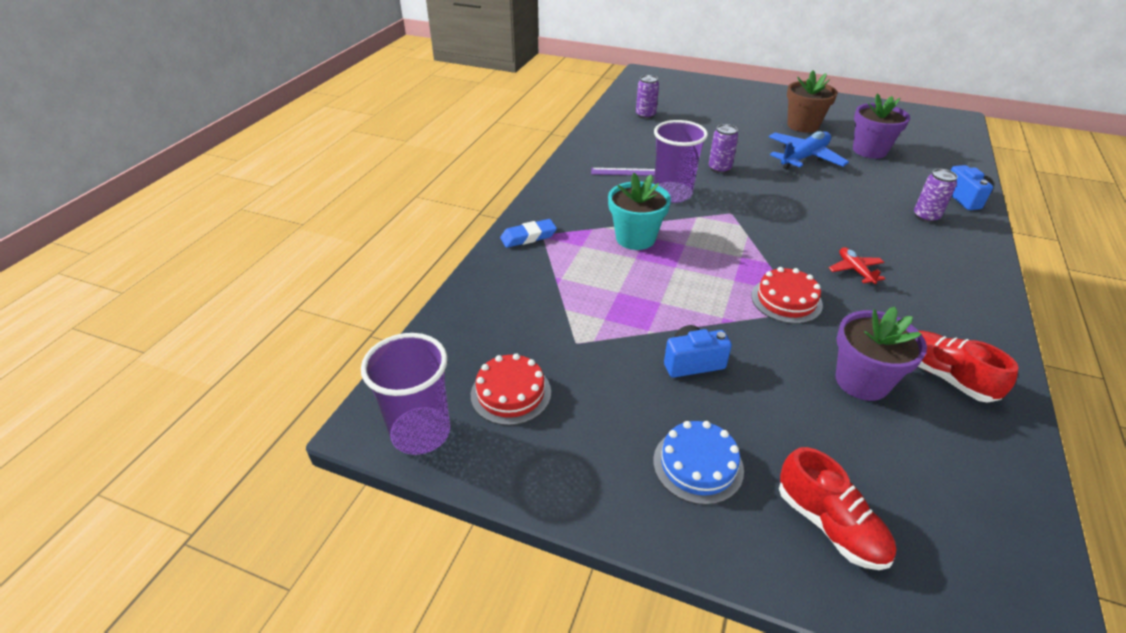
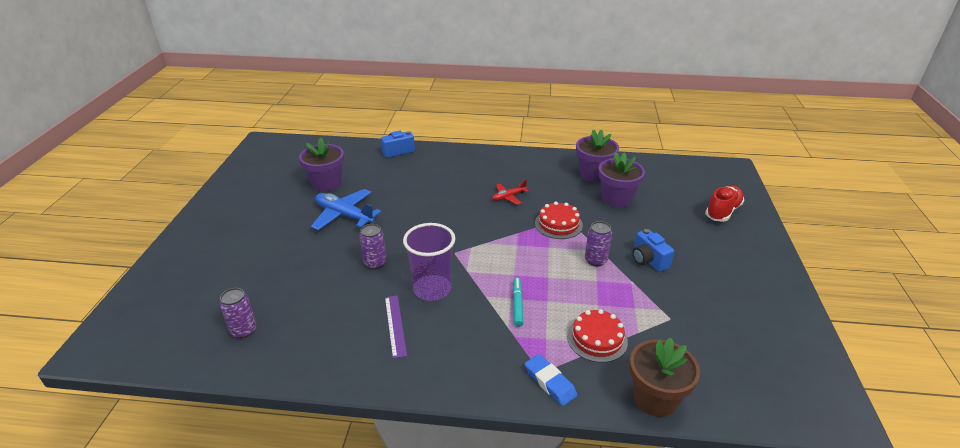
camera: 105 degrees left, 5 degrees down
purple cup [361,333,450,455] -> none
red cake [471,353,551,425] -> red cake moved to [567,309,628,363]
turquoise flower pot [608,173,671,250] -> turquoise marker [513,278,523,327]
blue cake [653,421,744,505] -> none
brown flower pot [787,70,838,133] -> brown flower pot moved to [629,338,700,417]
purple can [914,169,958,223] -> purple can moved to [585,221,612,267]
red shoe [918,331,1019,403] -> purple flower pot [576,129,619,182]

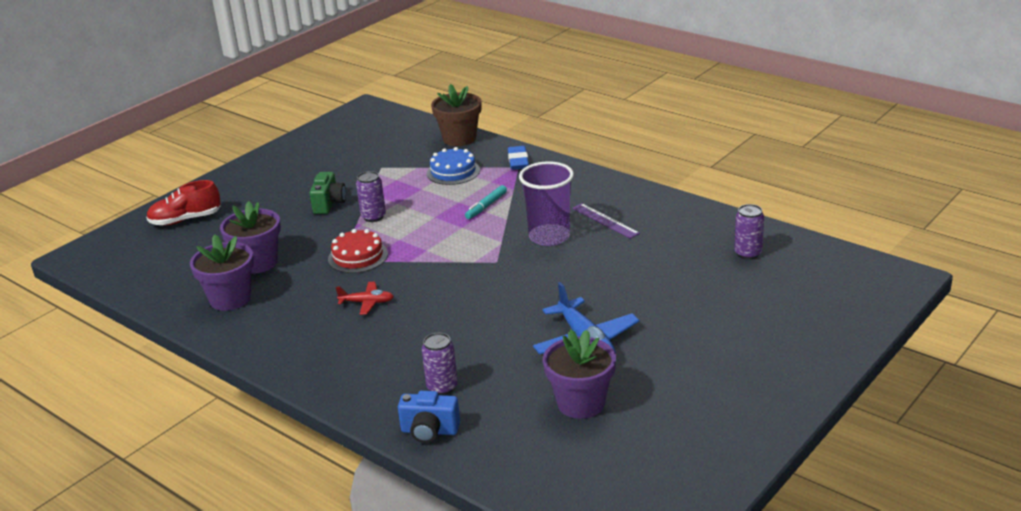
camera: 145 degrees left, 5 degrees down
purple can [359,224,387,269] -> purple can moved to [422,333,458,395]
purple ruler [385,295,407,359] -> purple ruler turned 60 degrees counterclockwise [572,203,640,239]
red cake [567,309,628,363] -> blue cake [427,147,480,185]
blue camera [632,229,674,272] -> green camera [310,172,346,214]

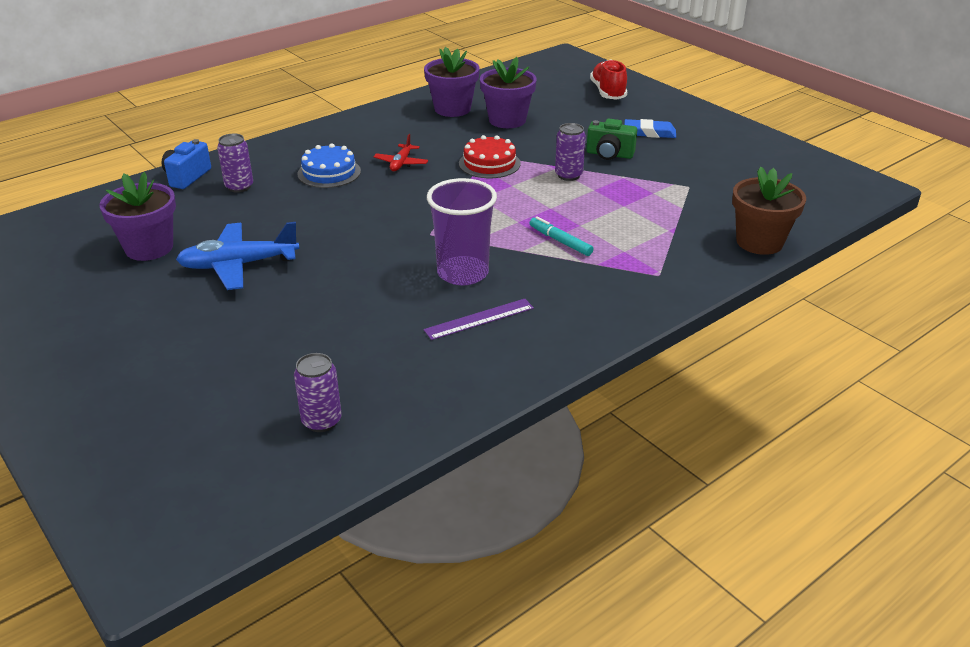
camera: 100 degrees right, 5 degrees up
blue cake [427,147,480,185] -> blue cake moved to [297,143,361,188]
blue eraser [508,146,529,170] -> blue eraser moved to [624,119,676,138]

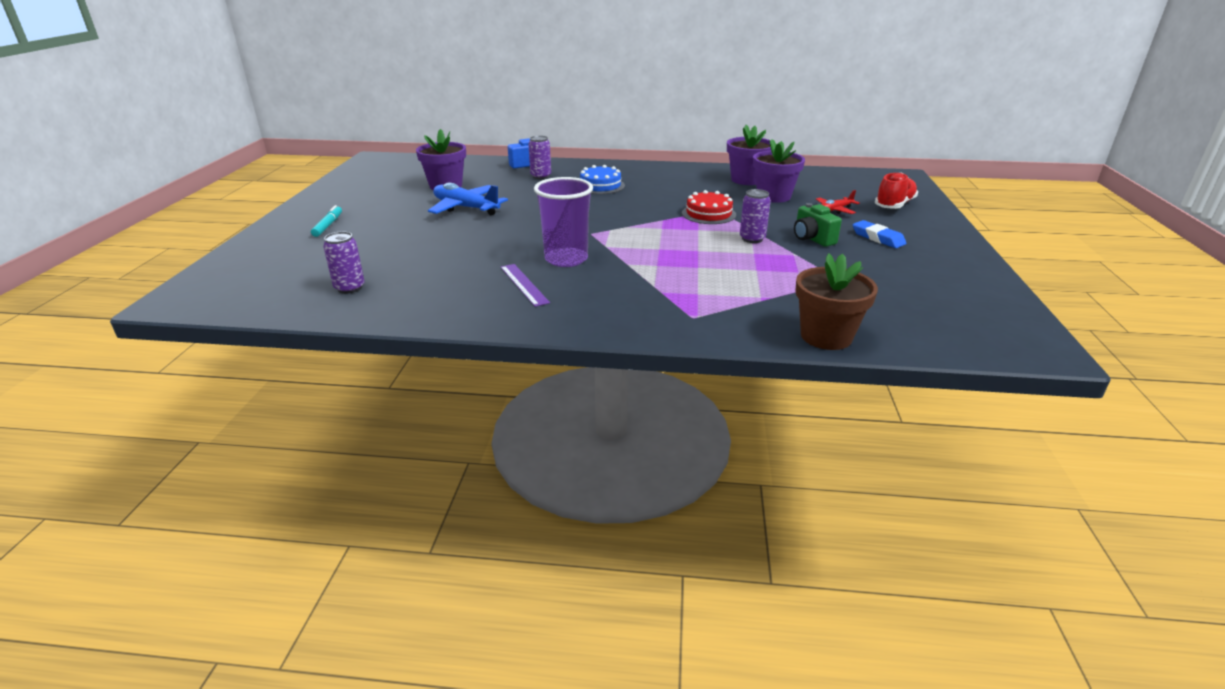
camera: 45 degrees right, 5 degrees down
red plane [373,134,428,171] -> red plane moved to [816,190,860,214]
purple ruler [424,299,534,340] -> purple ruler turned 45 degrees clockwise [501,264,550,307]
turquoise marker [530,216,593,256] -> turquoise marker moved to [311,205,342,237]

